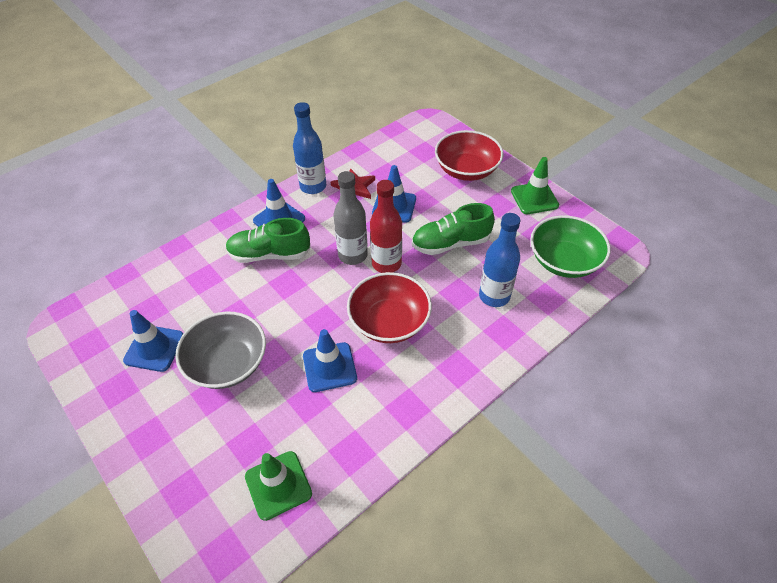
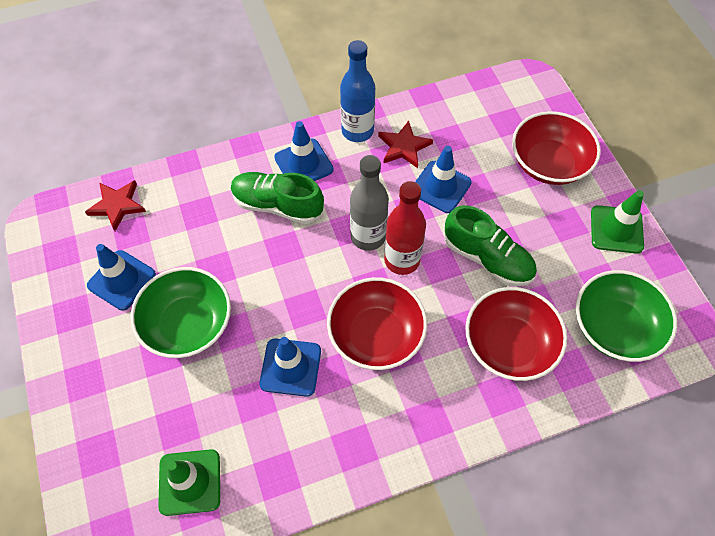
camera: 20 degrees right, 10 degrees up
grey bowl [175,311,266,389] -> green bowl [130,267,231,358]
green shoe [412,203,495,255] -> green shoe turned 150 degrees counterclockwise [445,205,537,286]
blue bottle [479,213,520,307] -> red bowl [465,287,567,381]
none -> red star [85,180,146,231]

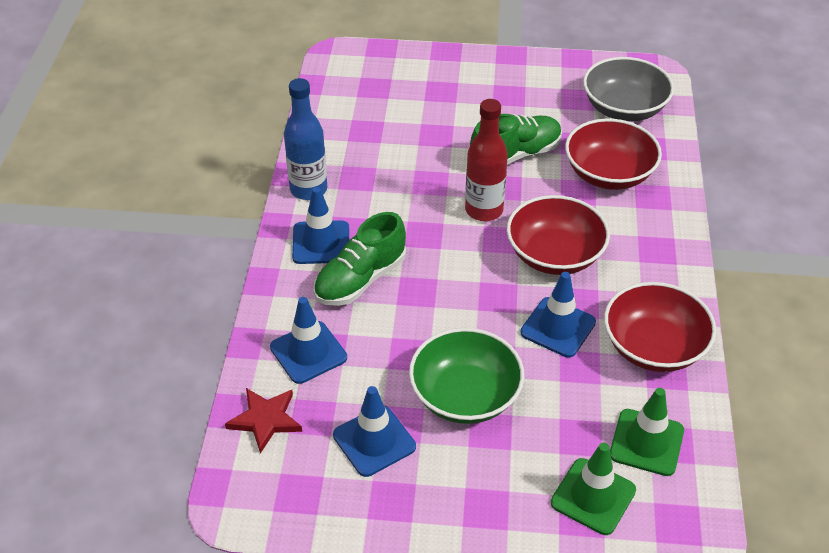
camera: 65 degrees left, 15 degrees down
grey bottle [350,155,389,251] -> none
red star [378,121,433,168] -> none
blue traffic cone [415,146,472,213] -> blue traffic cone moved to [270,297,347,384]
red bowl [512,111,601,185] -> red bowl moved to [604,282,716,372]
green bowl [576,270,677,362] -> grey bowl [583,57,674,121]
green traffic cone [591,190,644,254] -> green traffic cone moved to [551,443,636,535]

